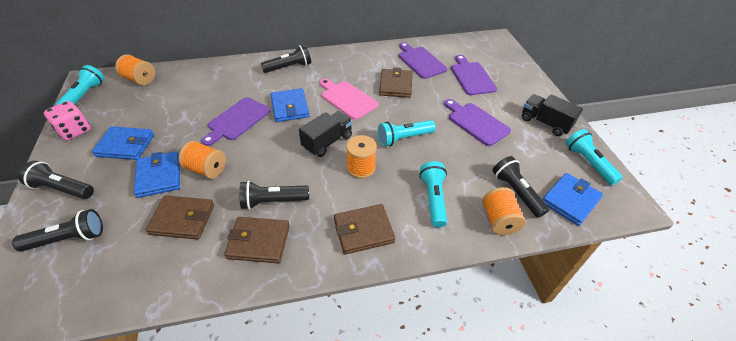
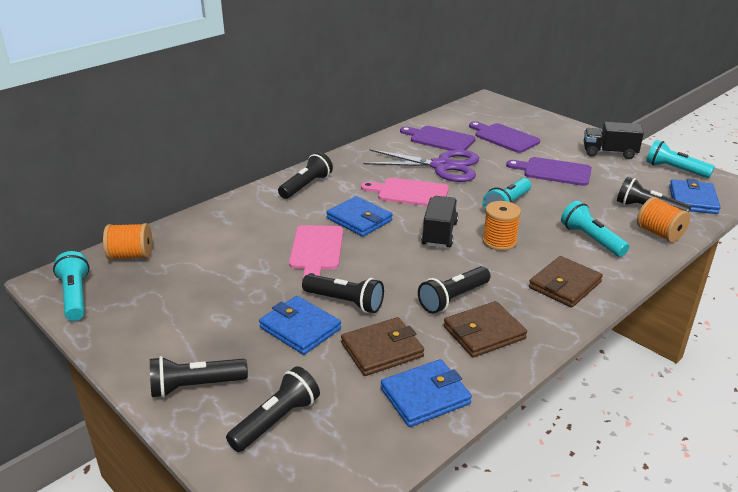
camera: 30 degrees left, 15 degrees down
pink dice [44,101,90,140] -> none
blue wallet [92,126,154,160] -> blue wallet moved to [381,359,472,427]
orange spool [178,141,226,179] -> black flashlight [302,274,384,313]
purple cutting board [202,97,270,146] -> pink cutting board [289,225,343,278]
brown wallet [379,68,412,98] -> purple scissors [363,149,479,182]

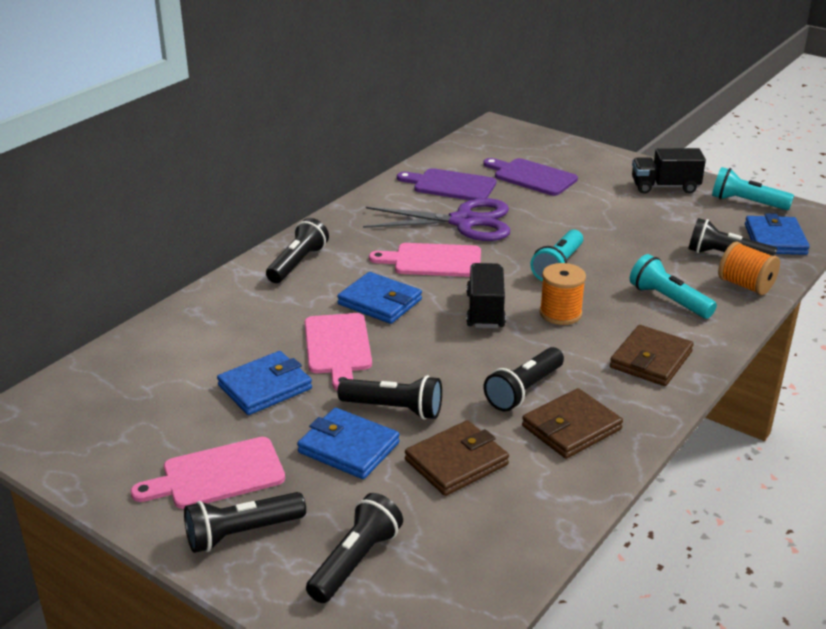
camera: 10 degrees left, 0 degrees up
turquoise flashlight [53,251,90,321] -> none
orange spool [103,223,153,260] -> none
blue wallet [381,359,472,427] -> blue wallet moved to [217,351,312,415]
purple cutting board [506,157,592,186] -> none
none -> pink cutting board [131,437,285,509]

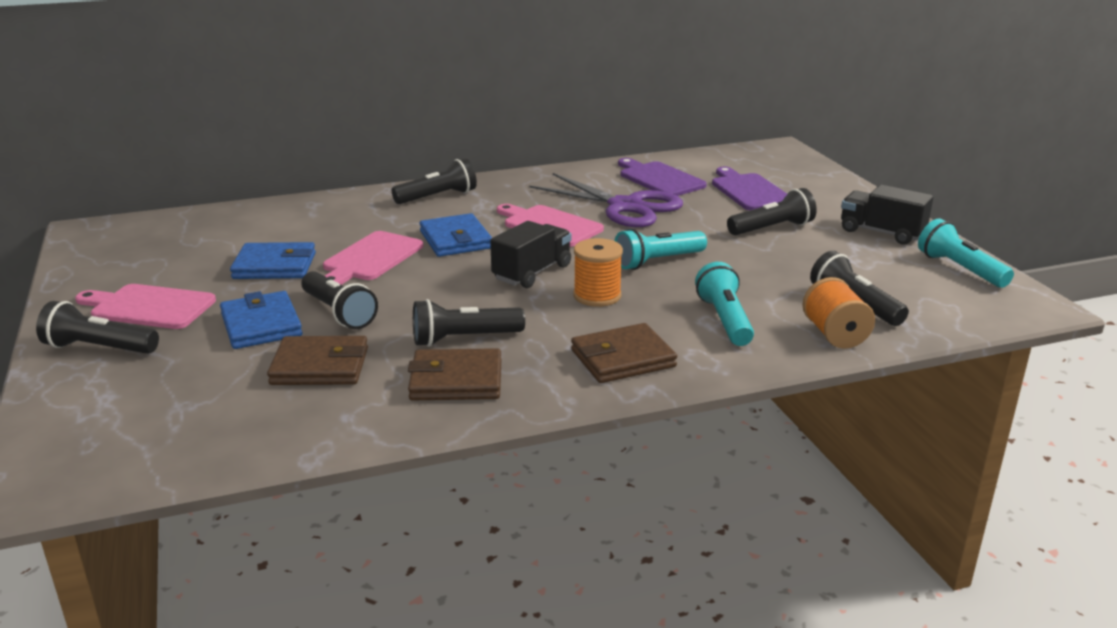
camera: 35 degrees right, 5 degrees down
black flashlight [306,493,403,603] -> black flashlight moved to [727,188,817,235]
blue wallet [745,213,810,255] -> none

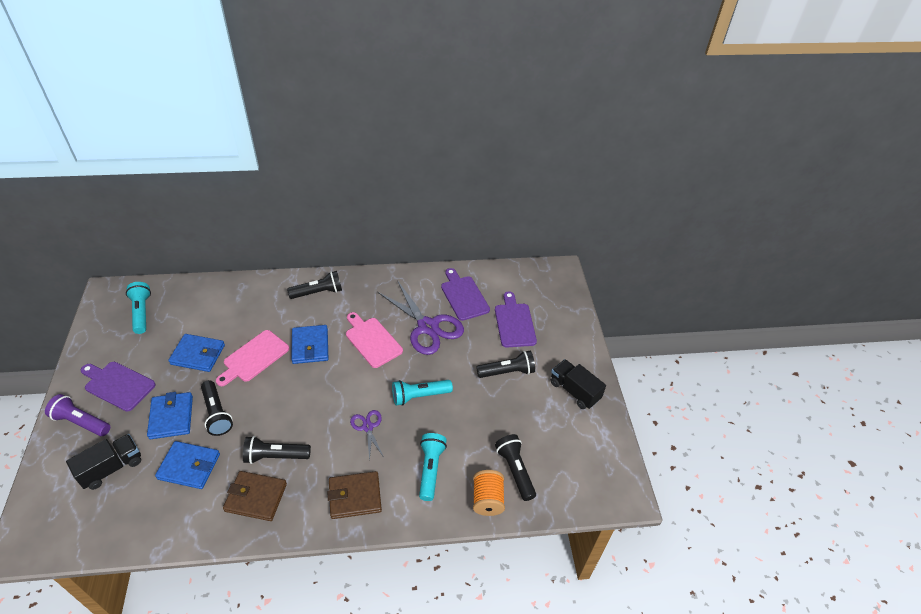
camera: 10 degrees right, 20 degrees up
black flashlight [36,301,159,354] -> purple flashlight [45,394,110,436]
pink cutting board [75,284,216,329] -> purple cutting board [81,362,156,411]
brown wallet [267,336,368,385] -> blue wallet [155,441,220,489]
black truck [490,221,571,288] -> black truck moved to [66,434,141,490]
orange spool [574,238,623,307] -> purple scissors [350,410,384,461]
turquoise flashlight [918,218,1014,288] -> turquoise flashlight moved to [126,282,151,334]

